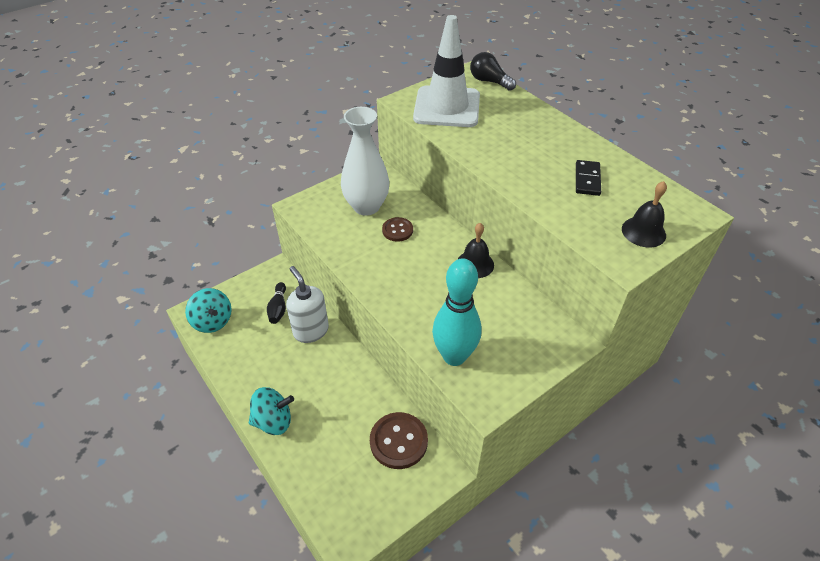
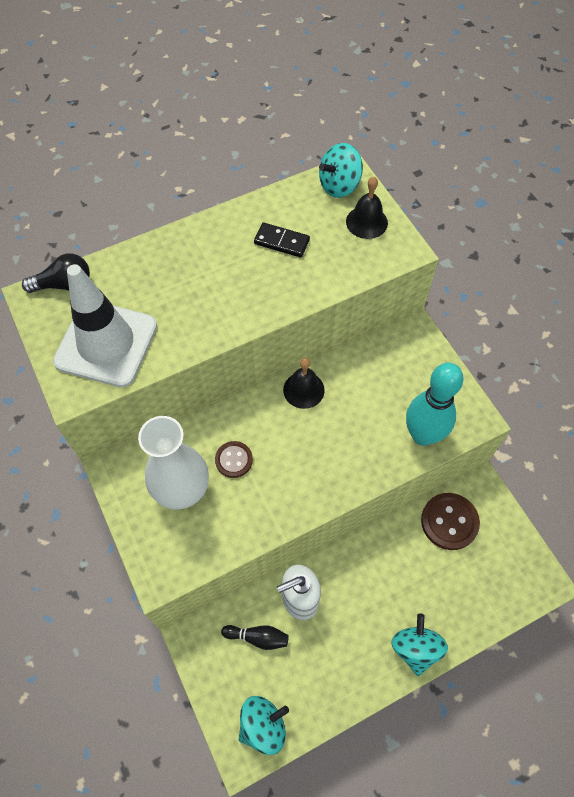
camera: 80 degrees left, 15 degrees up
black light bulb [470,52,516,91] -> black light bulb turned 150 degrees counterclockwise [22,253,90,293]
none -> turquoise spinning top [319,143,363,198]

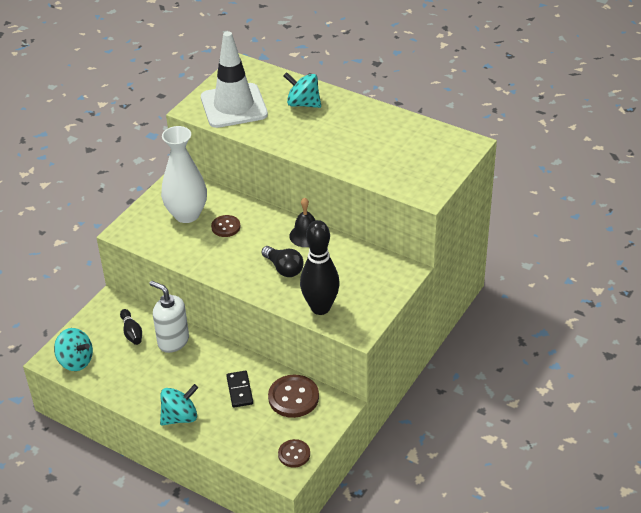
camera: 60 degrees right, 20 degrees down
black light bulb [22,253,90,293] -> black light bulb moved to [261,246,304,277]
black domino [254,222,310,258] -> black domino moved to [226,371,253,408]
turquoise spinning top [319,143,363,198] -> turquoise spinning top moved to [283,72,321,108]
black bell [346,177,388,239] -> none
turquoise bowling pin [406,363,463,446] -> black bowling pin [300,220,340,315]
none -> brown button [278,439,310,468]

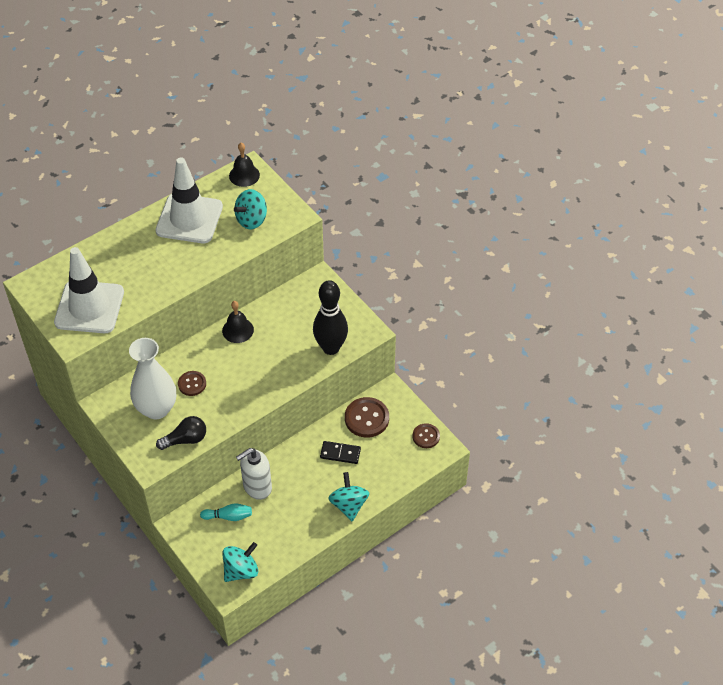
camera: 70 degrees left, 10 degrees up
black bowling pin [120,309,142,345] -> turquoise bowling pin [200,503,252,521]
black light bulb [261,246,304,277] -> black light bulb moved to [156,416,206,450]
turquoise spinning top [283,72,321,108] -> turquoise spinning top moved to [234,189,267,229]
none -> white traffic cone [156,158,223,243]
none -> black bell [229,143,260,187]

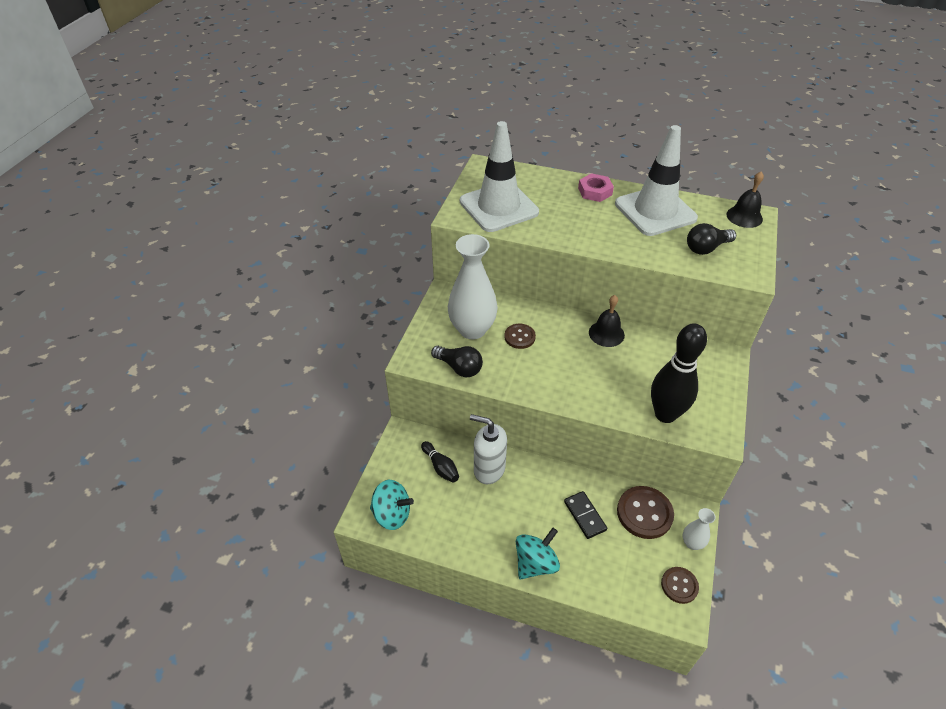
camera: 55 degrees right, 5 degrees down
turquoise bowling pin [200,503,252,521] -> black bowling pin [421,441,459,483]
turquoise spinning top [234,189,267,229] -> black light bulb [687,223,736,255]
none -> pink nut [578,173,614,202]
none -> white vase [683,508,716,550]

